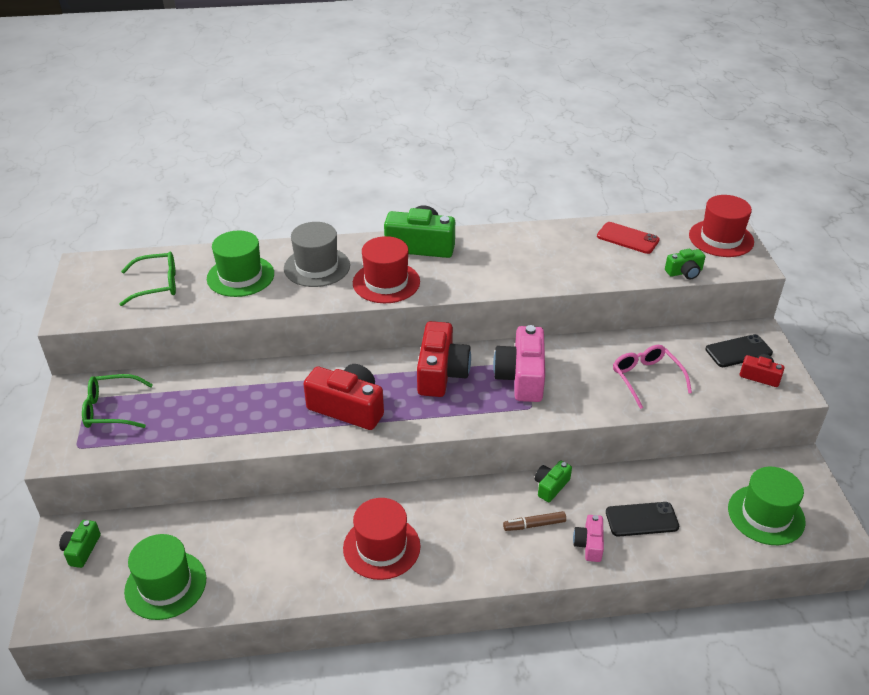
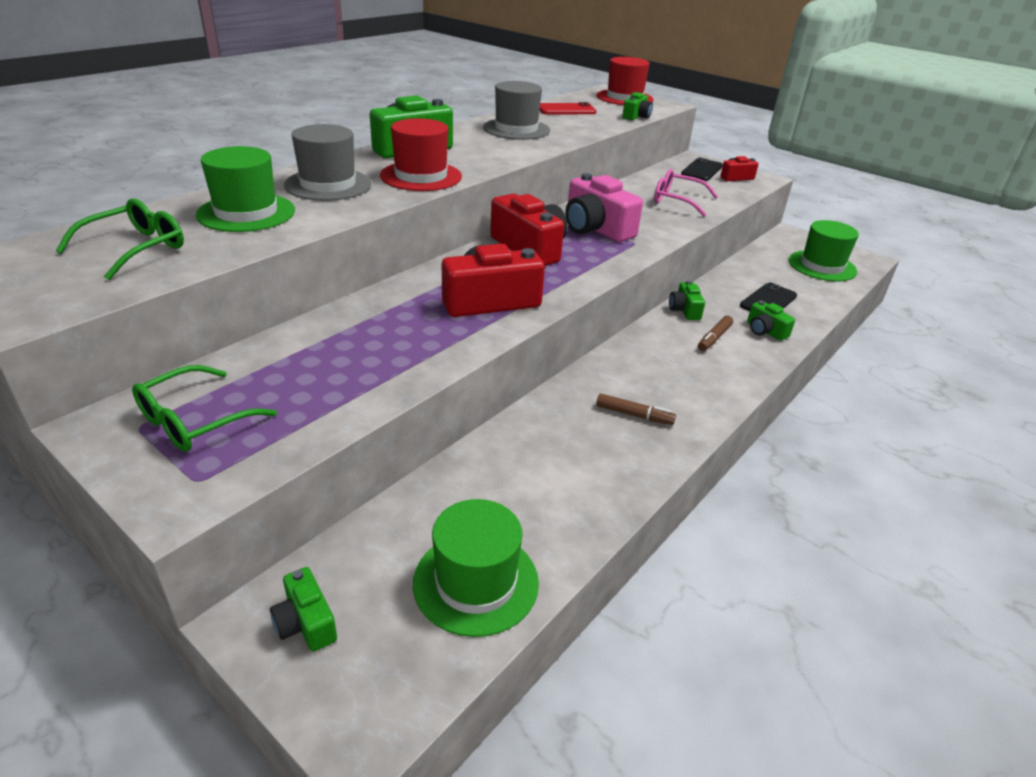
camera: 45 degrees left, 5 degrees down
red hat [343,498,421,580] -> brown marker [596,394,676,425]
pink camera [573,515,604,562] -> green camera [747,300,795,341]
none -> grey hat [483,81,550,140]

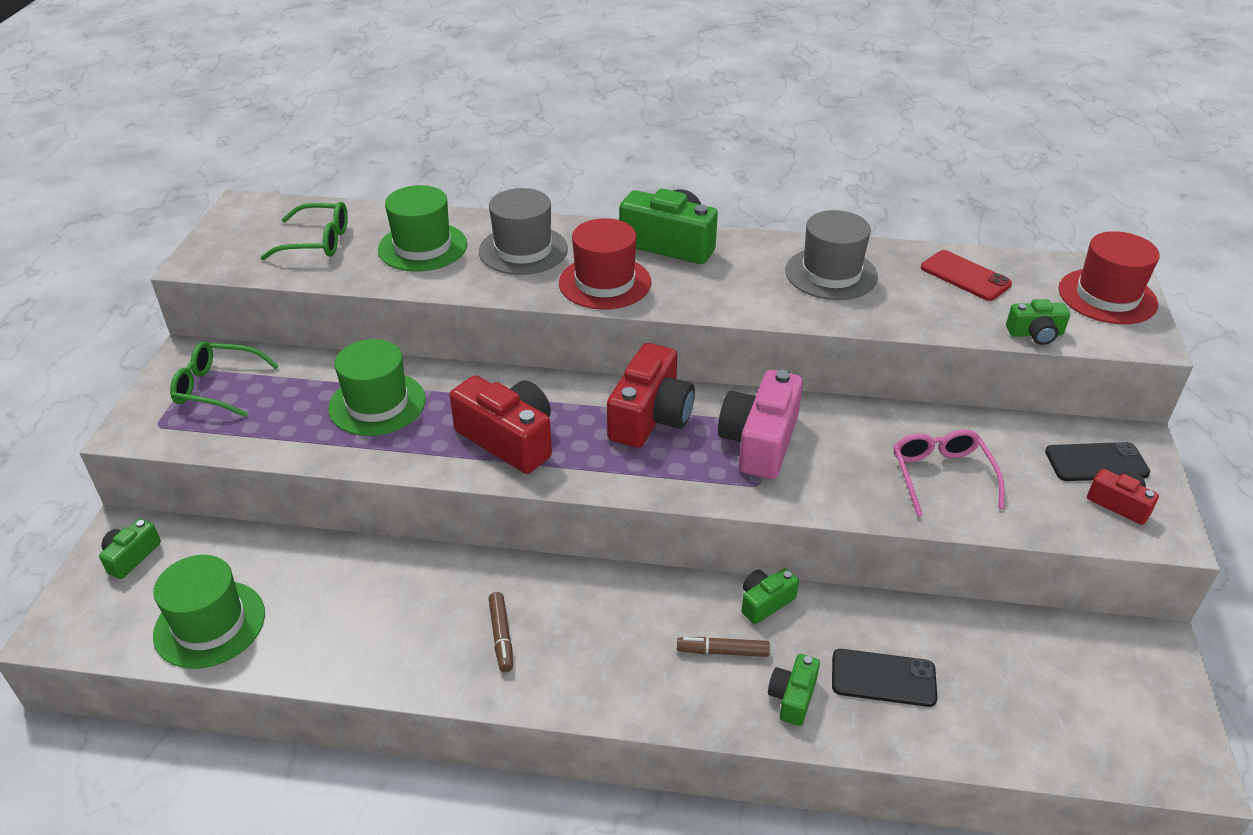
camera: 60 degrees right, 5 degrees up
green hat [788,220,859,281] -> green hat moved to [328,339,426,436]

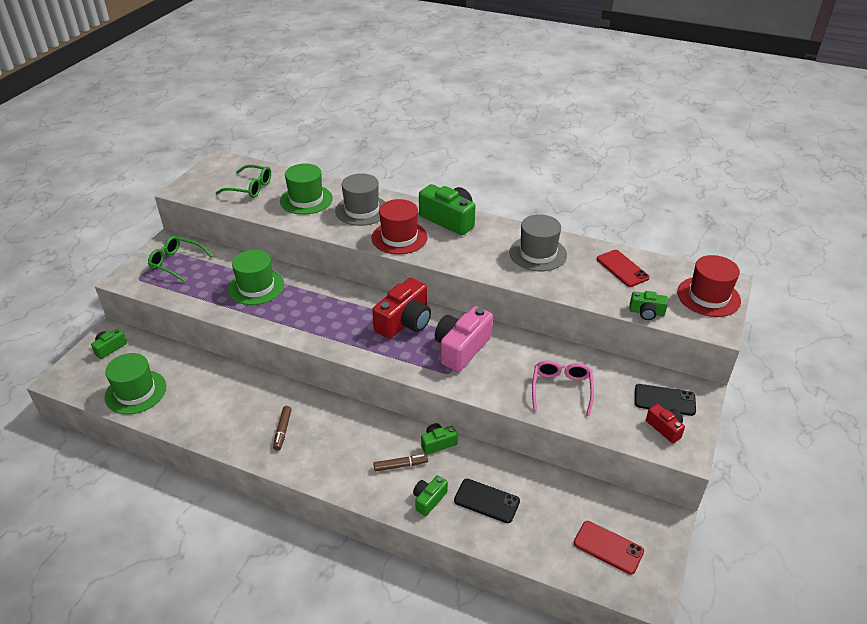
camera: 15 degrees right, 0 degrees up
red camera [450,375,552,474] -> none
brown marker [677,637,770,657] -> brown marker turned 150 degrees clockwise [373,454,428,472]
none -> red phone [574,521,644,574]

